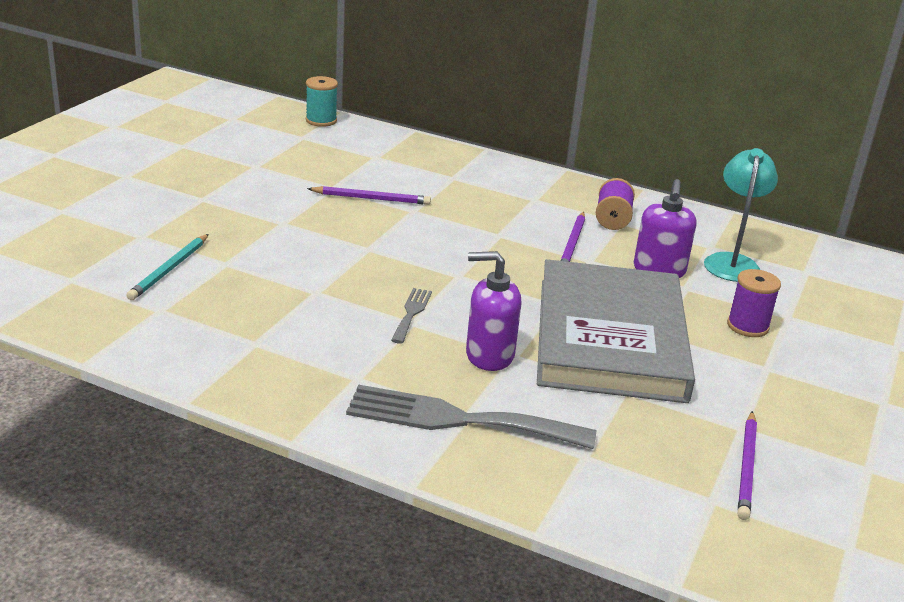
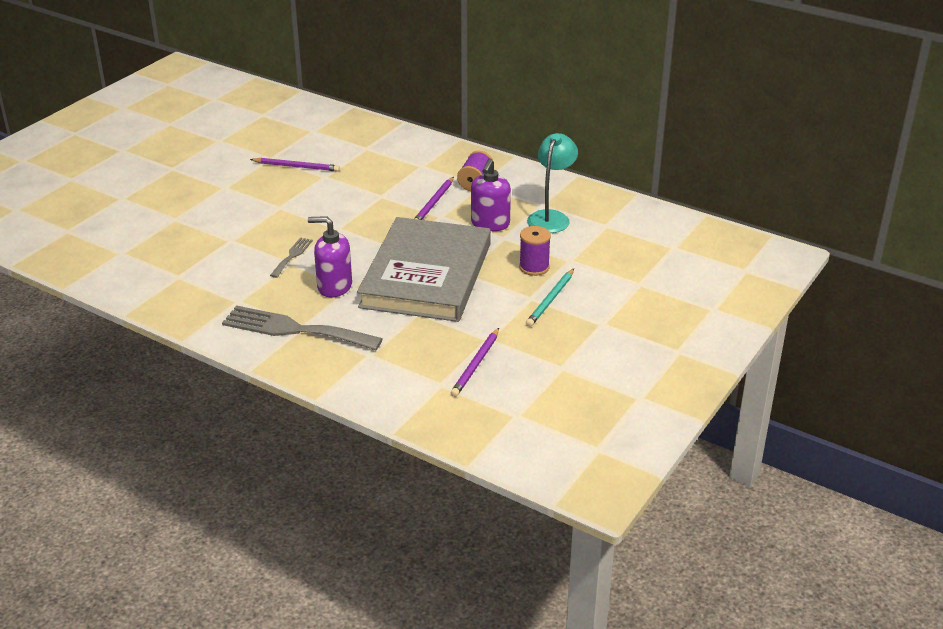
camera: 10 degrees right, 5 degrees up
turquoise pencil [126,234,209,300] -> turquoise pencil moved to [526,269,574,327]
turquoise spool [306,76,338,127] -> none

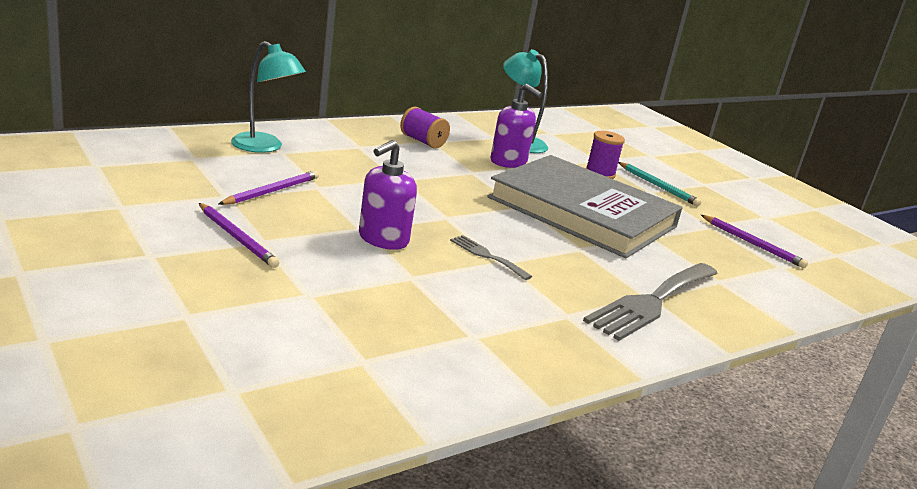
camera: 70 degrees left, 10 degrees down
purple soap dispenser [308,216,352,298] -> purple soap dispenser moved to [359,140,417,250]
purple pencil [414,177,454,220] -> purple pencil moved to [199,203,279,268]
none -> turquoise lamp [231,41,306,153]

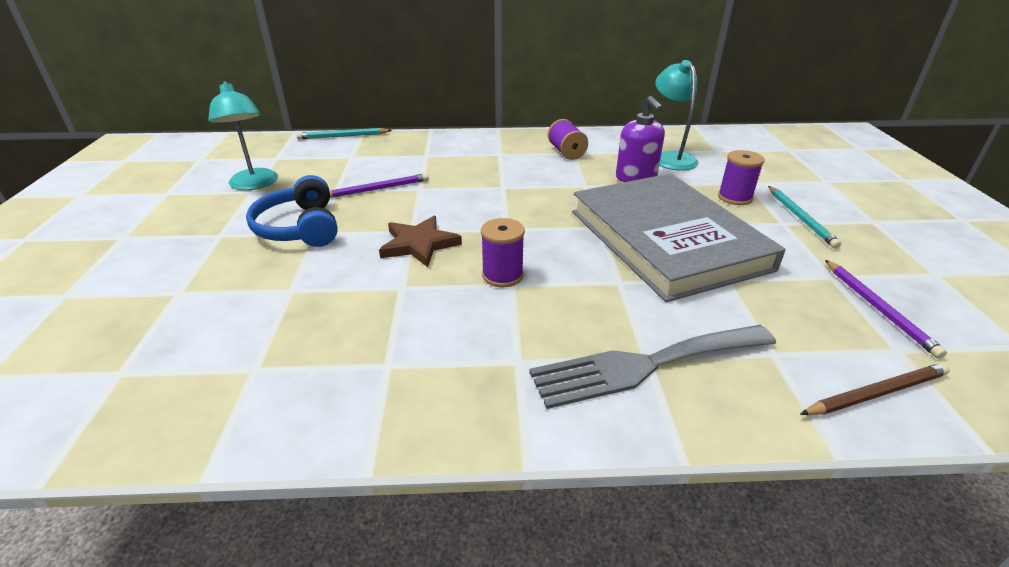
camera: 35 degrees right, 10 degrees up
purple pencil [199,203,279,268] -> blue headphones [246,175,338,247]
turquoise lamp [231,41,306,153] -> turquoise lamp moved to [208,81,278,190]
purple soap dispenser [359,140,417,250] -> brown star [379,216,462,267]
grey fork [450,235,532,280] -> purple spool [481,218,525,287]
none -> turquoise pencil [296,128,392,139]
none -> brown pencil [800,363,950,415]

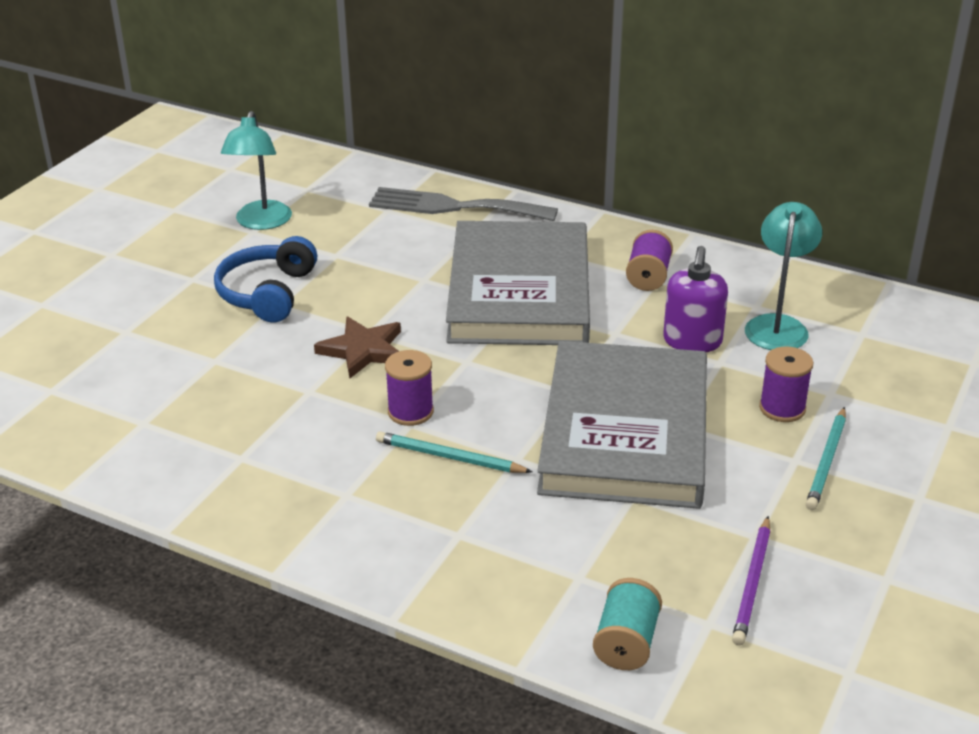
camera: 30 degrees right, 0 degrees up
turquoise pencil [296,128,392,139] -> turquoise pencil moved to [376,431,533,473]
purple pencil [329,173,429,198] -> none
grey fork [529,325,776,409] -> grey fork moved to [369,187,558,221]
brown pencil [800,363,950,415] -> turquoise spool [593,578,662,670]
none -> grey book [446,221,590,345]

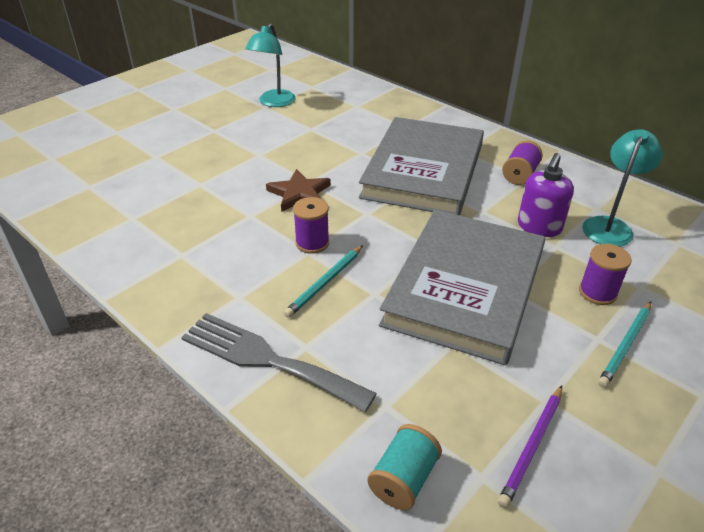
camera: 15 degrees right, 5 degrees up
blue headphones [214,236,317,323] -> none
grey fork [369,187,558,221] -> grey fork moved to [181,313,377,412]
turquoise pencil [376,431,533,473] -> turquoise pencil turned 90 degrees counterclockwise [284,245,363,318]

